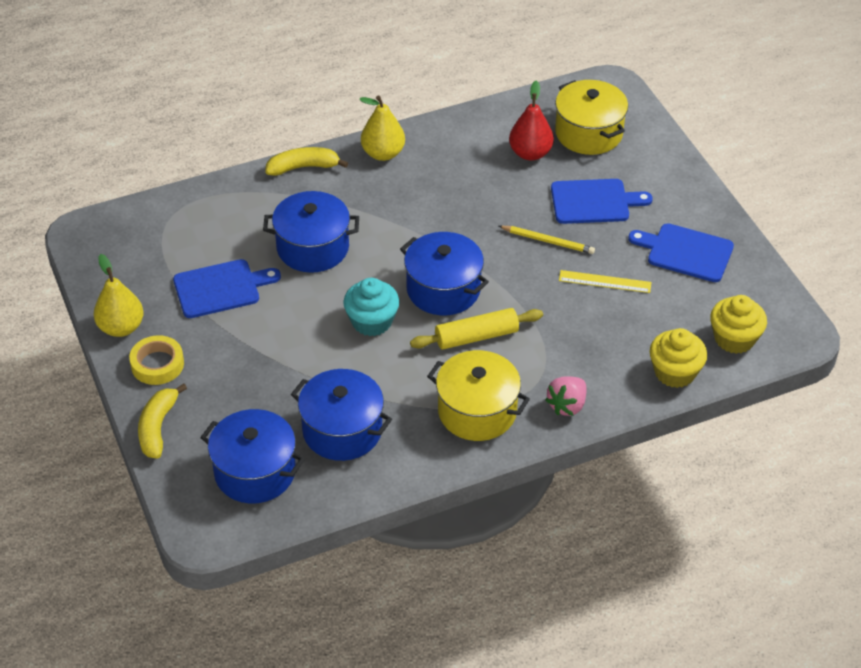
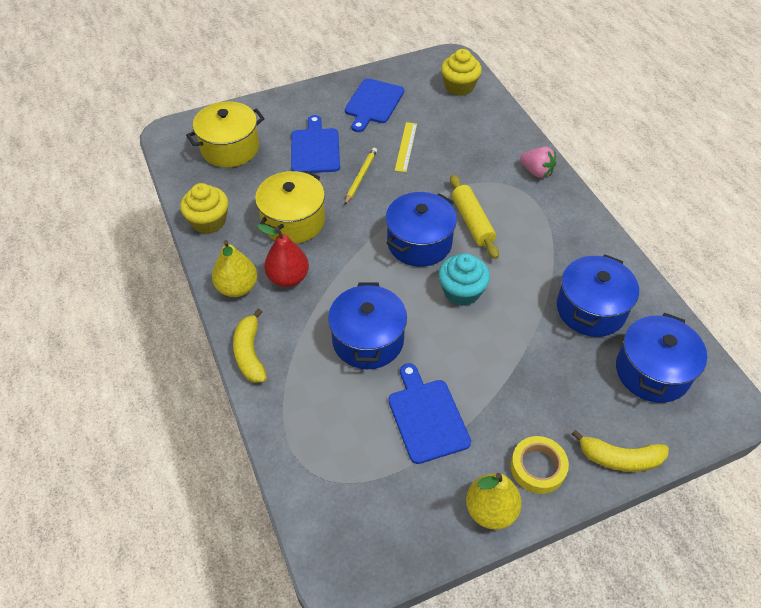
camera: 90 degrees left, 5 degrees up
yellow pot [427,350,530,441] -> yellow pot moved to [255,171,325,244]
red pear [509,81,554,160] -> red pear moved to [257,224,309,287]
yellow cupcake [650,328,707,388] -> yellow cupcake moved to [180,183,228,234]

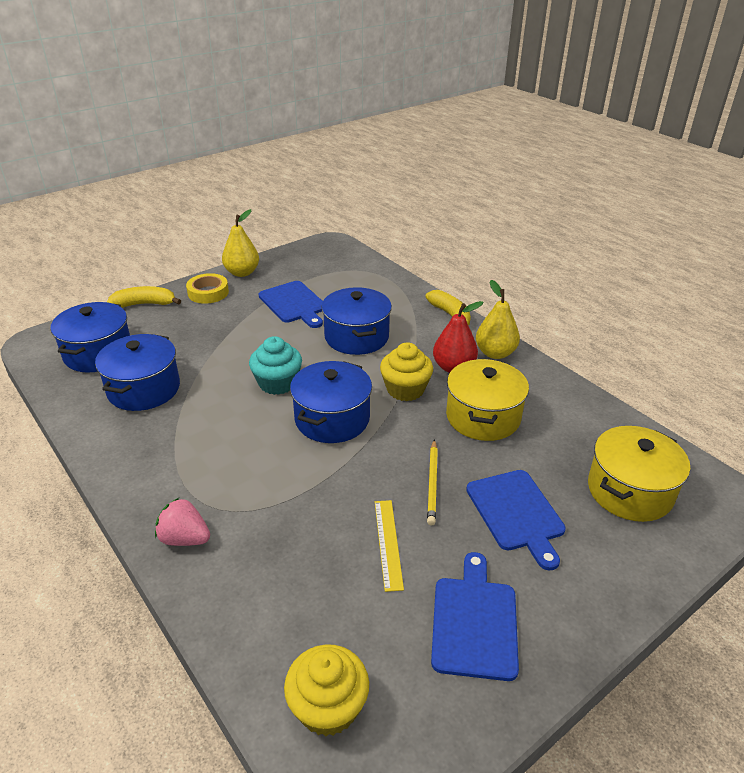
camera: 165 degrees right, 15 degrees down
yellow cupcake [180,183,228,234] -> yellow cupcake moved to [380,342,433,401]
yellow rolling pin [450,174,499,259] -> none

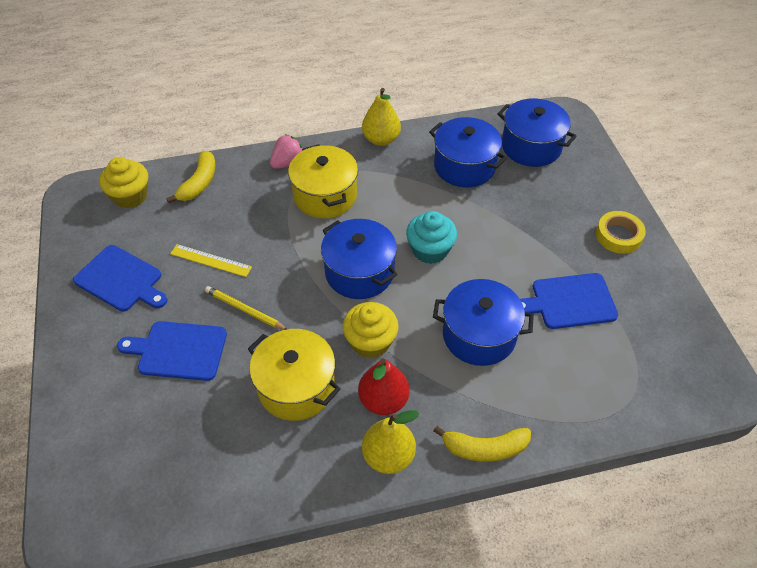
camera: 115 degrees right, 15 degrees up
yellow banana [107,286,181,308] -> yellow banana moved to [166,151,216,203]
yellow pear [222,209,259,277] -> yellow pear moved to [362,88,401,146]
yellow pot [588,426,690,522] -> yellow pot moved to [288,144,358,219]

